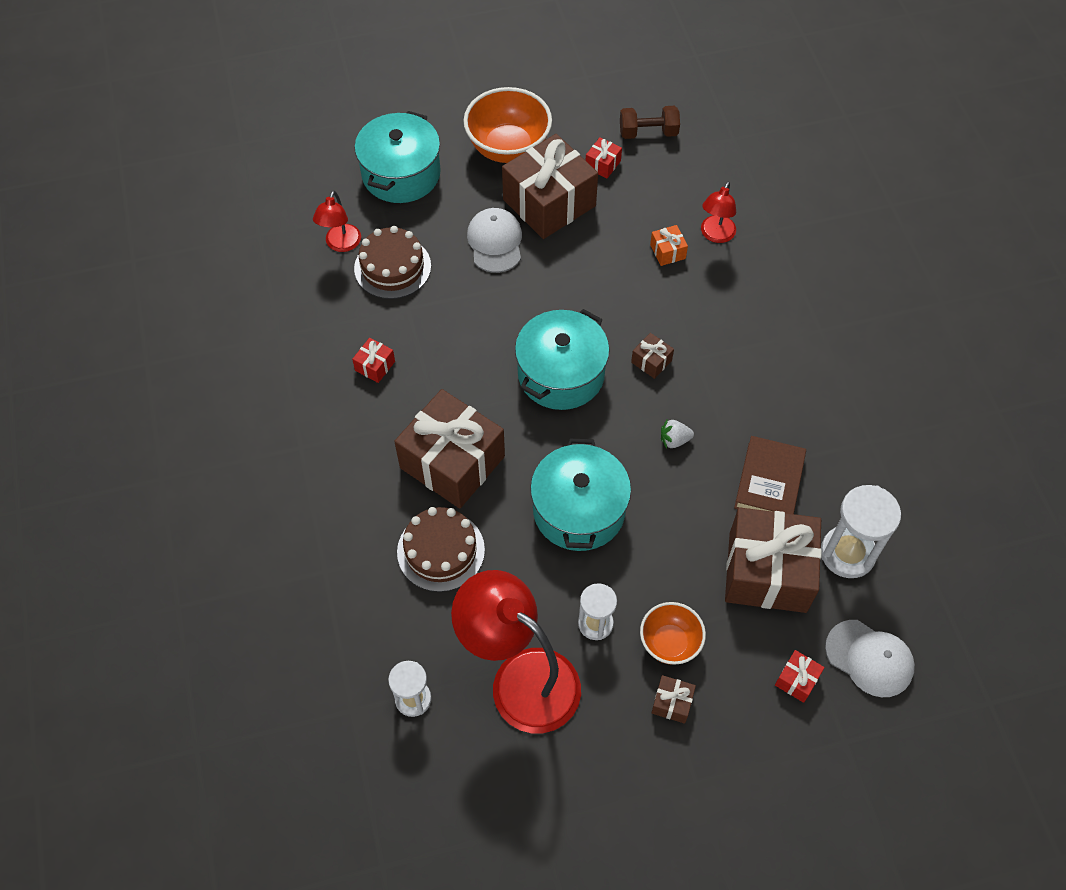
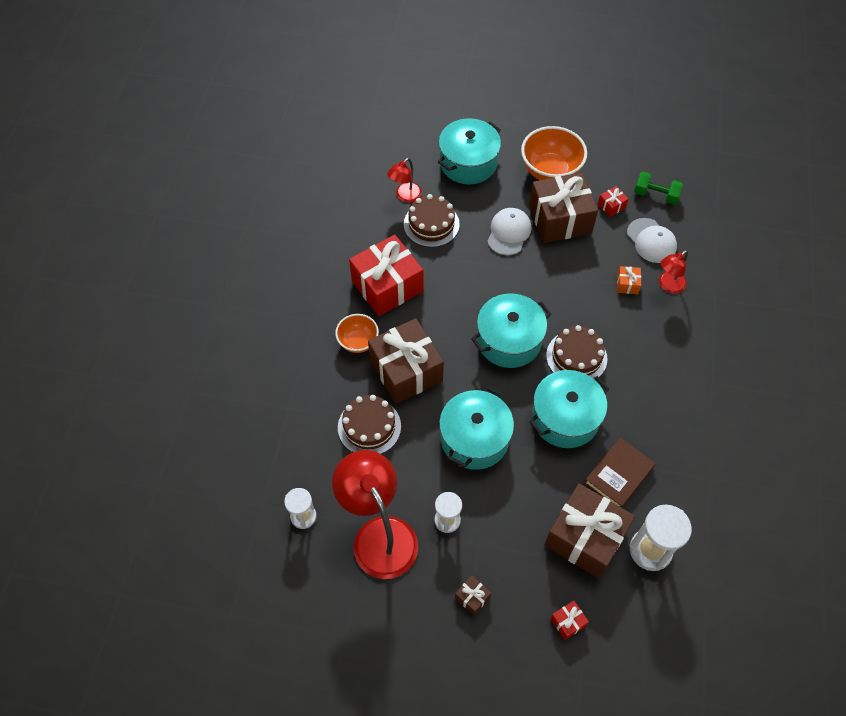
camera: 25 degrees right, 0 degrees up
red gift [352,338,395,383] -> red gift [349,235,423,316], size x2.46
brown dumbbell [620,106,680,139] -> green dumbbell [634,172,683,205]
brown gift [631,333,674,379] -> brown cake [546,325,608,378]
orange bowl [640,602,706,665] -> orange bowl moved to [335,314,379,353]
white strawberry [661,420,694,449] -> turquoise pot [529,370,609,448]
white cap [825,620,915,697] -> white cap moved to [627,218,677,263]

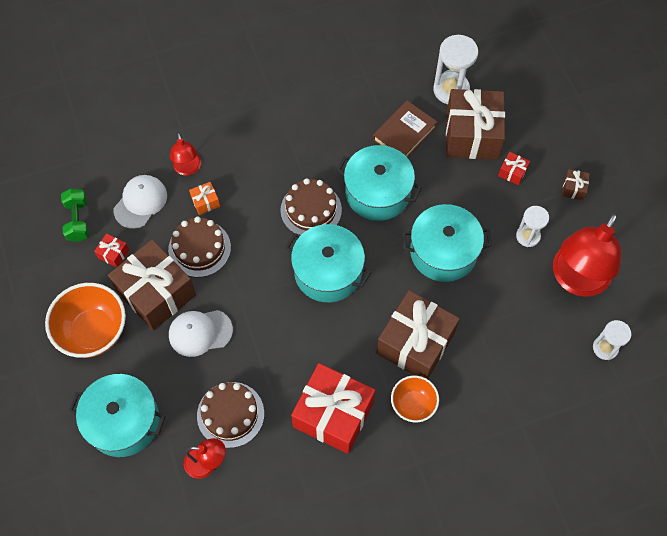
camera: 120 degrees left, 5 degrees up
brown cake [338,395,401,454] -> brown cake moved to [168,217,231,277]
red gift [550,601,589,640] -> red gift moved to [498,152,530,185]
brown book [584,438,656,508] -> brown book turned 60 degrees counterclockwise [373,100,437,158]
red lamp [659,250,688,294] -> red lamp turned 60 degrees clockwise [170,133,201,176]

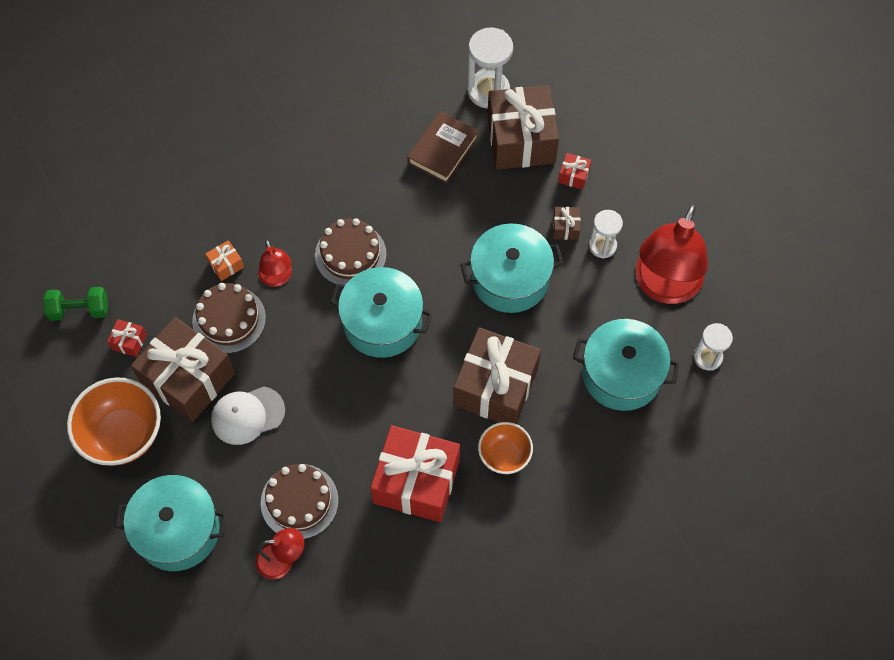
camera: 10 degrees left, 0 degrees up
green dumbbell [61,188,89,242] -> green dumbbell turned 75 degrees counterclockwise [43,287,108,321]
white cap [114,175,167,229] -> none
red lamp [170,133,201,176] -> red lamp moved to [258,240,292,287]
turquoise pot [337,145,422,221] -> turquoise pot moved to [573,319,680,411]
brown gift [562,169,590,200] -> brown gift moved to [553,207,581,240]

